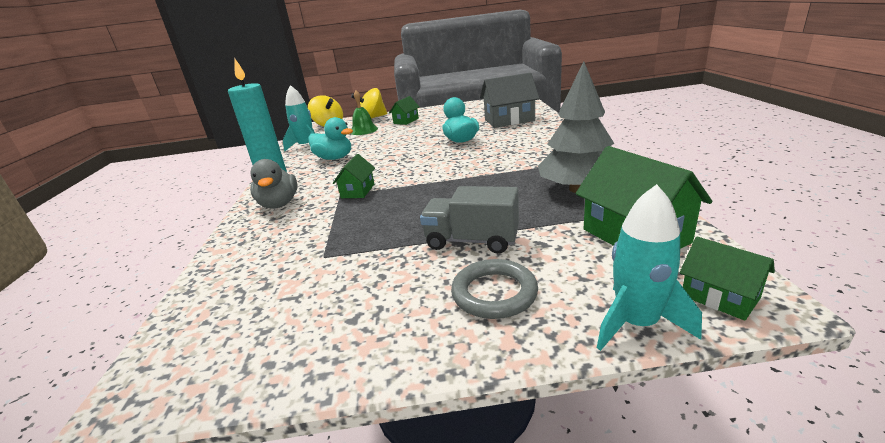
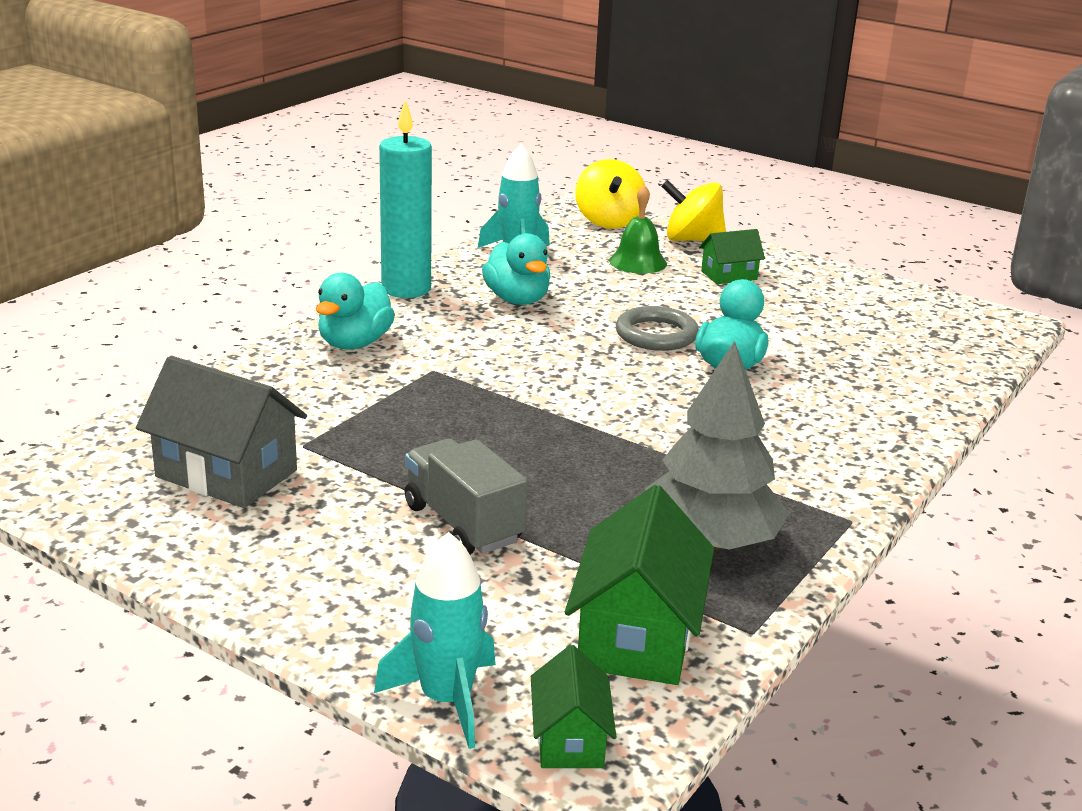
camera: 35 degrees right, 0 degrees up
grey duck [250,159,298,209] -> turquoise duck [316,273,395,350]
green house [333,154,375,198] -> none
grey ring [451,259,538,319] -> grey ring moved to [616,306,699,351]
grey house [480,73,540,128] -> grey house moved to [136,356,307,508]

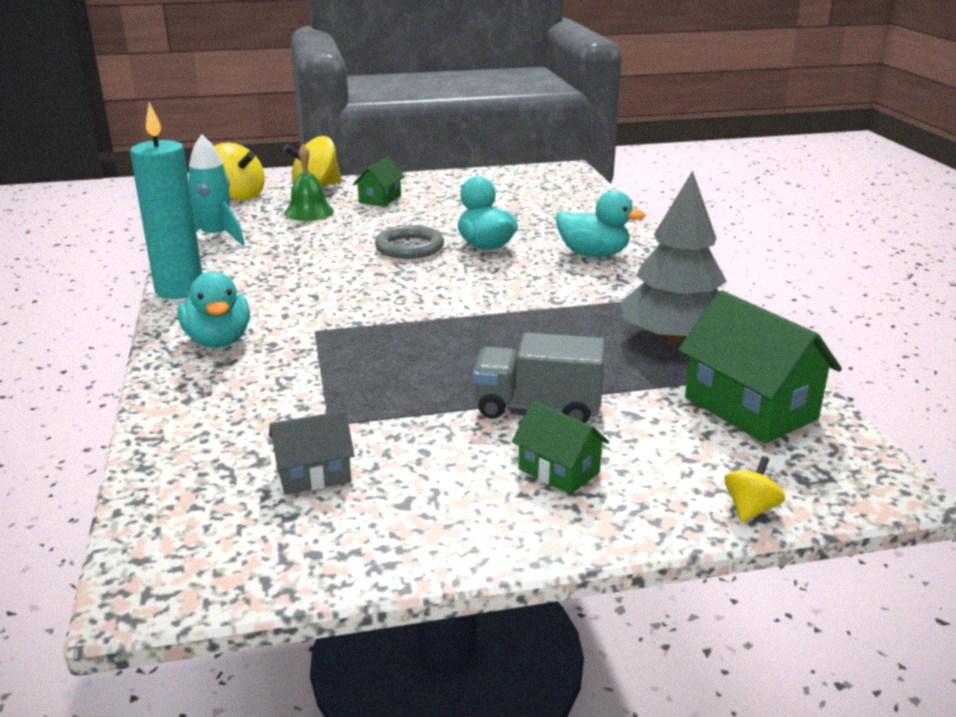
camera: 45 degrees left, 0 degrees up
grey house [136,356,307,508] -> grey house [269,411,355,495], size x0.56
turquoise rocket [374,532,496,749] -> yellow spinning top [725,456,785,522]
turquoise duck [482,233,551,305] -> turquoise duck moved to [556,190,646,257]
green house [531,645,616,768] -> green house moved to [512,401,609,495]

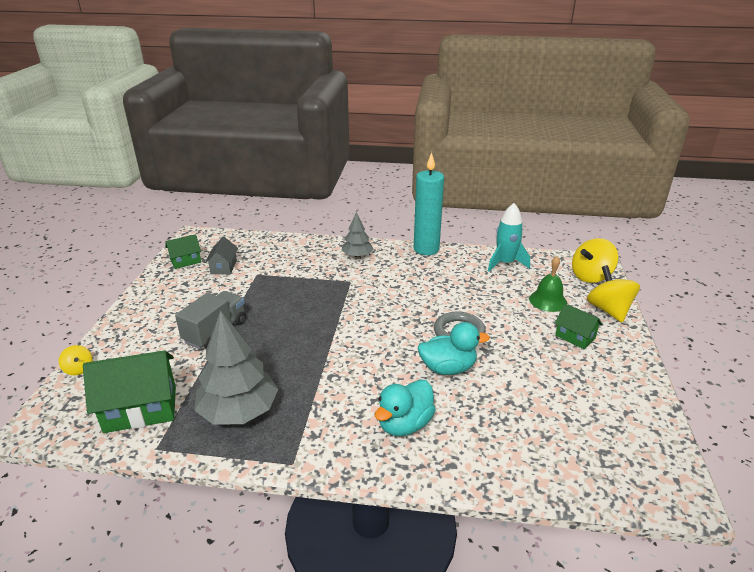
camera: 110 degrees right, 5 degrees up
turquoise duck [178,271,250,348] -> grey tree [342,212,373,258]
green house [512,401,609,495] -> green house moved to [166,234,201,269]

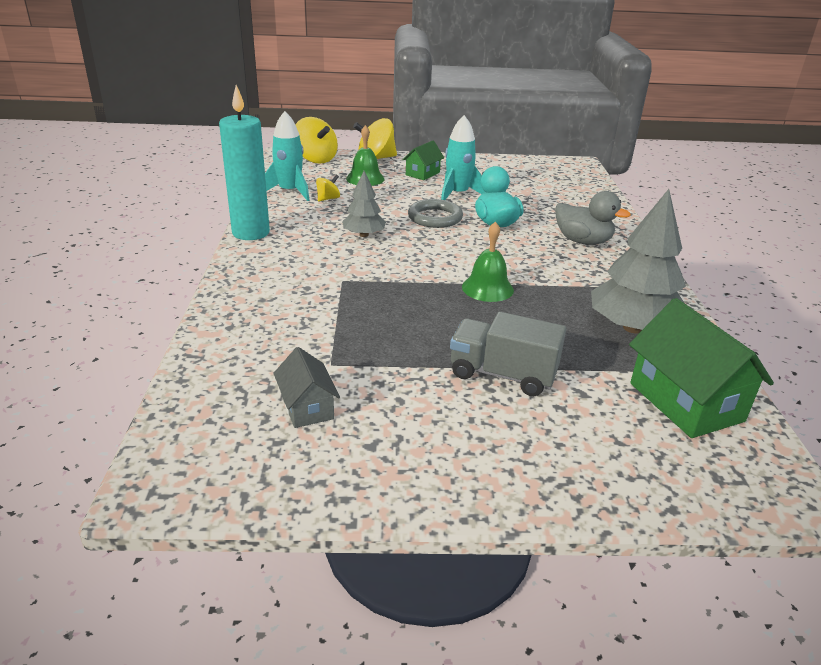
camera: 100 degrees left, 0 degrees up
yellow spinning top [59,345,92,376] -> yellow spinning top moved to [316,175,340,202]
green house [166,234,201,269] -> none
grey house [205,237,238,274] -> grey house turned 75 degrees clockwise [273,347,340,428]
grey tree [342,212,373,258] -> grey tree moved to [342,171,386,237]
turquoise duck [375,379,436,436] -> grey duck [555,191,631,245]
none -> turquoise rocket [441,115,485,200]
none -> green bell [462,221,514,302]

